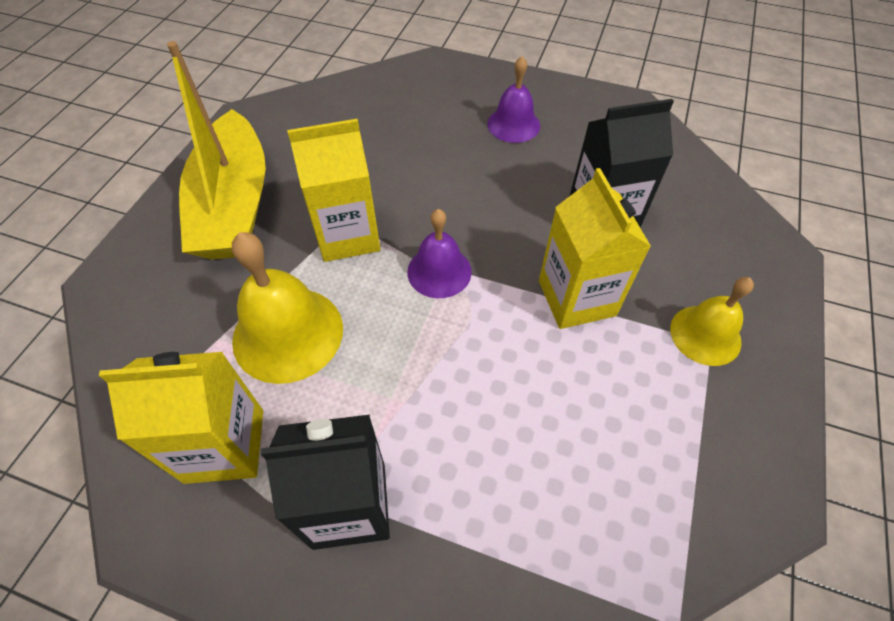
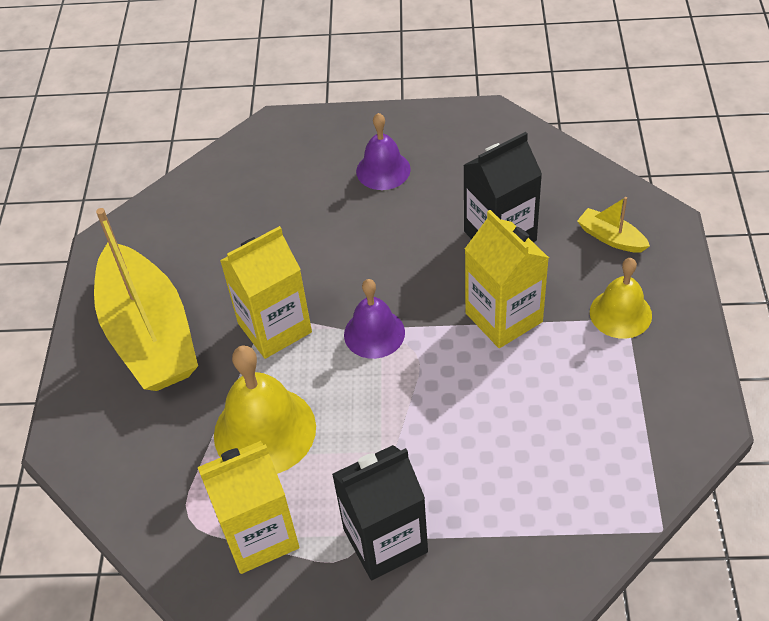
camera: 15 degrees left, 5 degrees down
none -> yellow boat [577,197,650,253]

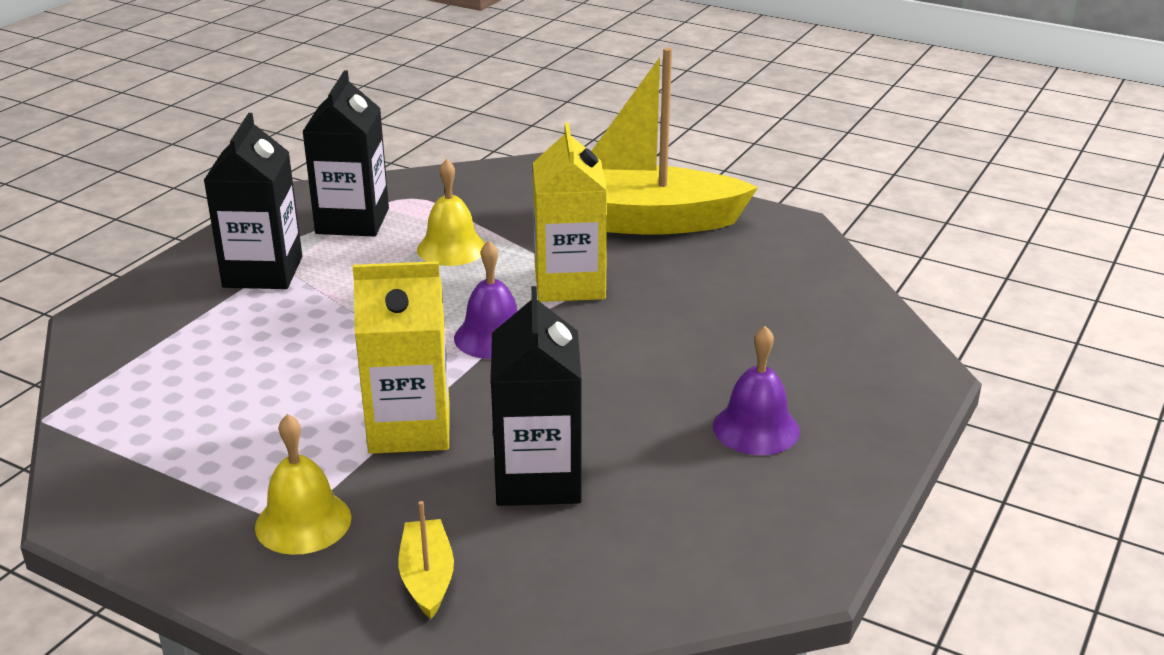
camera: 115 degrees right, 20 degrees down
yellow carton [197,441,299,574] -> black carton [302,70,389,237]
yellow bell [214,345,316,474] -> yellow bell [417,159,486,266], size x0.63
yellow boat [577,197,650,253] -> yellow boat turned 75 degrees counterclockwise [398,501,454,619]

